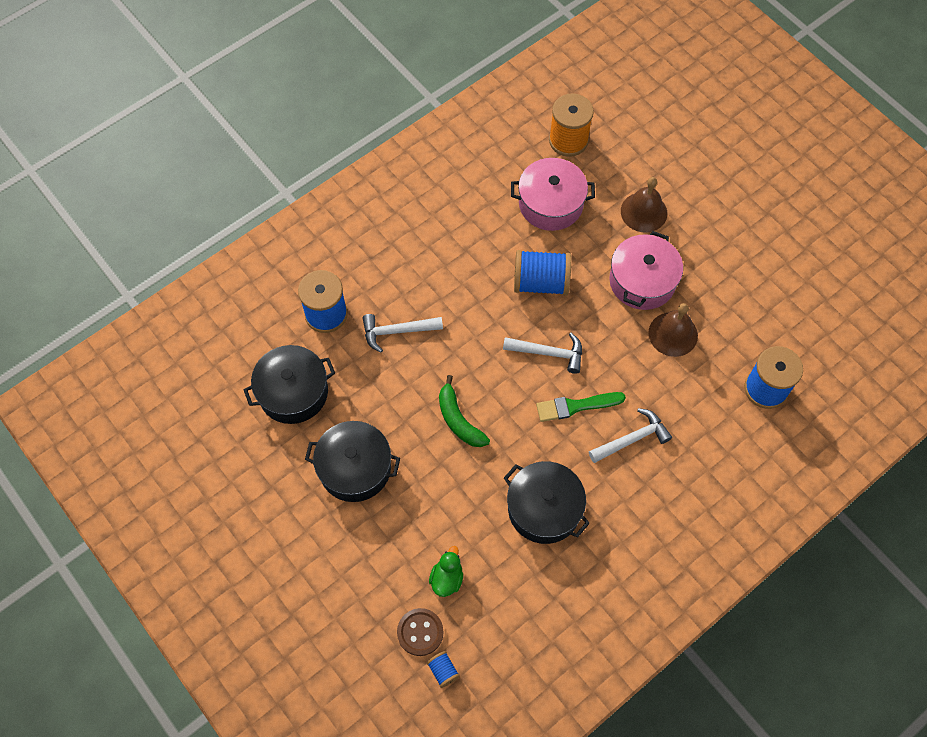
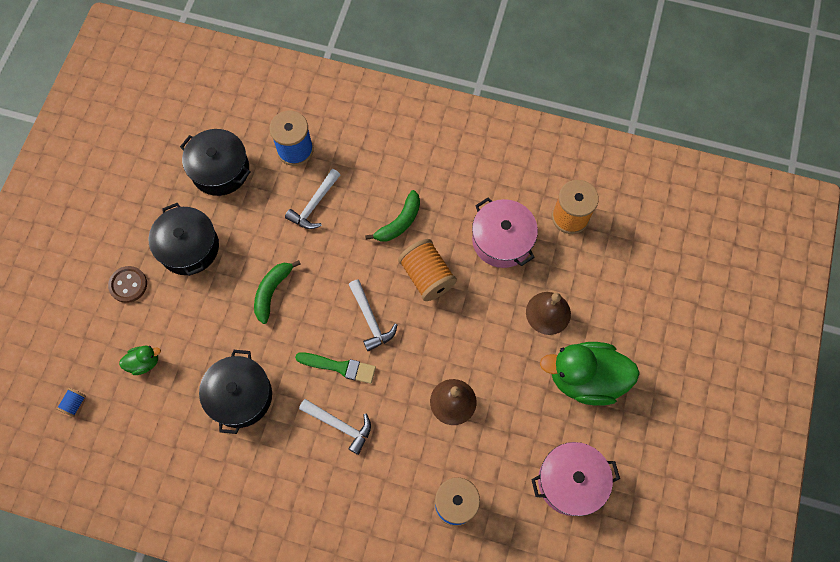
camera: 55 degrees right, 5 degrees up
white hammer [363,314,443,353] -> white hammer turned 105 degrees counterclockwise [285,169,340,229]
brown button [397,608,443,656] -> brown button moved to [108,266,147,303]
blue spool [514,250,571,296] -> orange spool [398,239,457,301]
green brush [536,392,626,422] -> green brush turned 150 degrees clockwise [295,352,376,384]
pink pot [609,231,683,310] -> pink pot moved to [531,442,620,516]
none -> green banana [365,190,420,242]
none -> green duck [540,342,640,406]

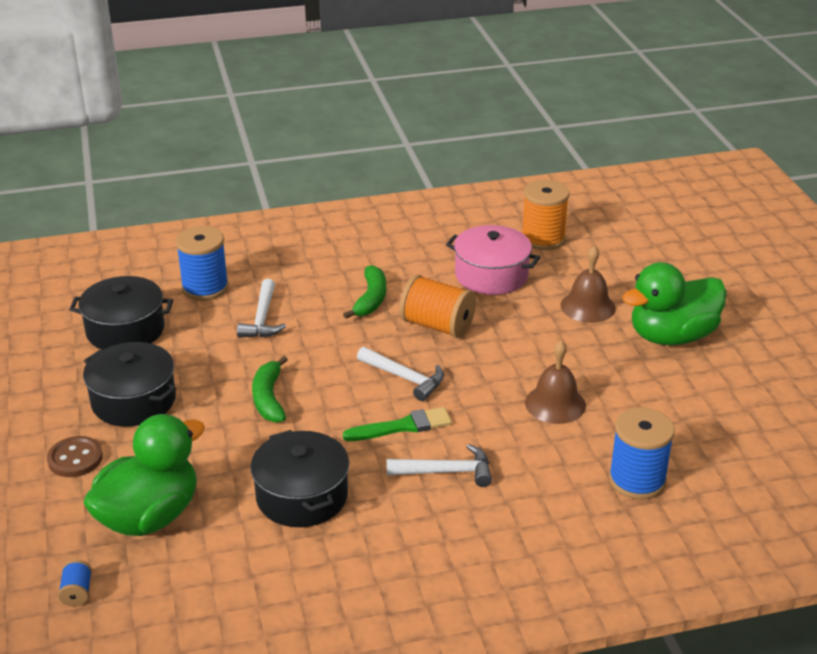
camera: 30 degrees left, 35 degrees down
green duck [119,345,161,375] -> green duck [83,414,205,536], size x2.23
pink pot [531,442,620,516] -> none

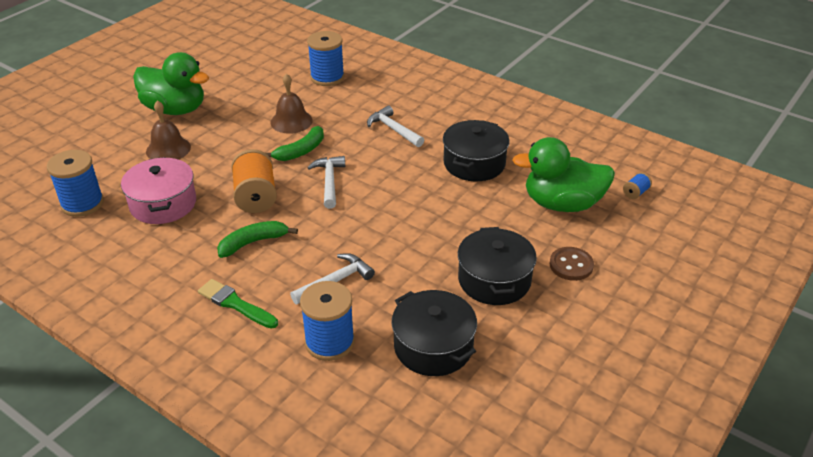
camera: 130 degrees left, 5 degrees up
green banana [252,356,288,423] -> green banana moved to [266,126,324,161]
green brush [343,407,452,441] -> green brush moved to [198,279,278,329]
orange spool [522,180,569,250] -> blue spool [47,150,104,217]

